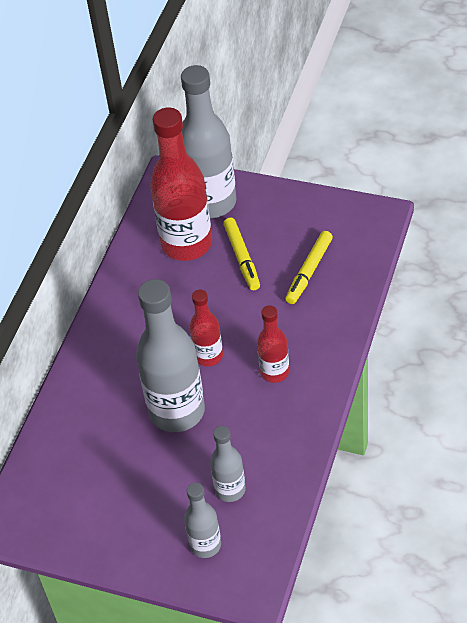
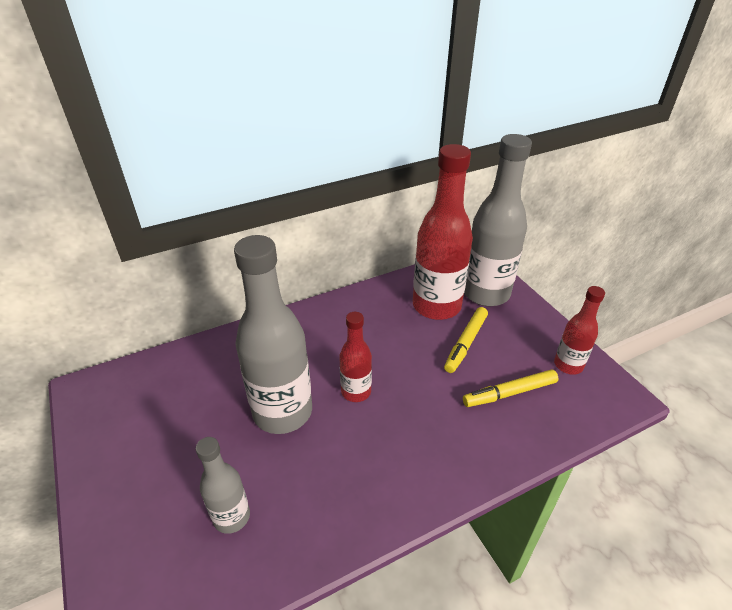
camera: 40 degrees right, 10 degrees down
grey bottle [184,483,221,558] -> none
red bottle [257,305,289,383] -> red bottle moved to [554,286,605,375]

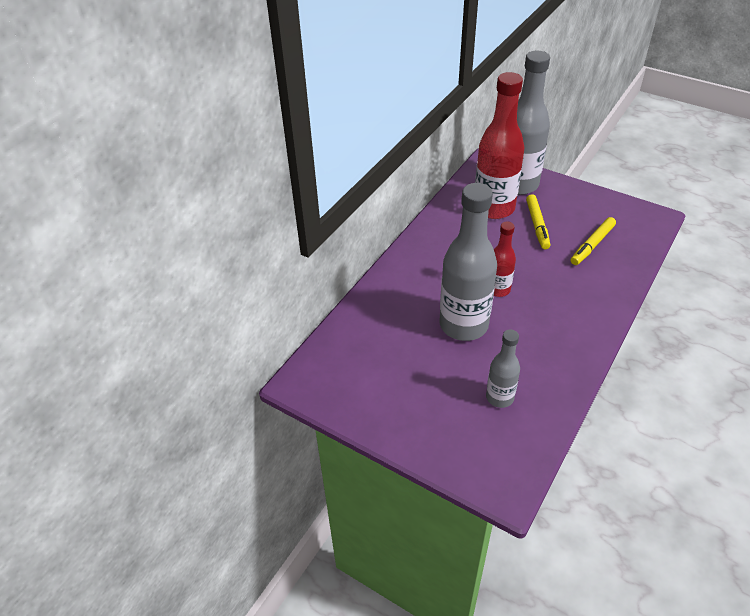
camera: 30 degrees left, 5 degrees up
red bottle [554,286,605,375] -> none

